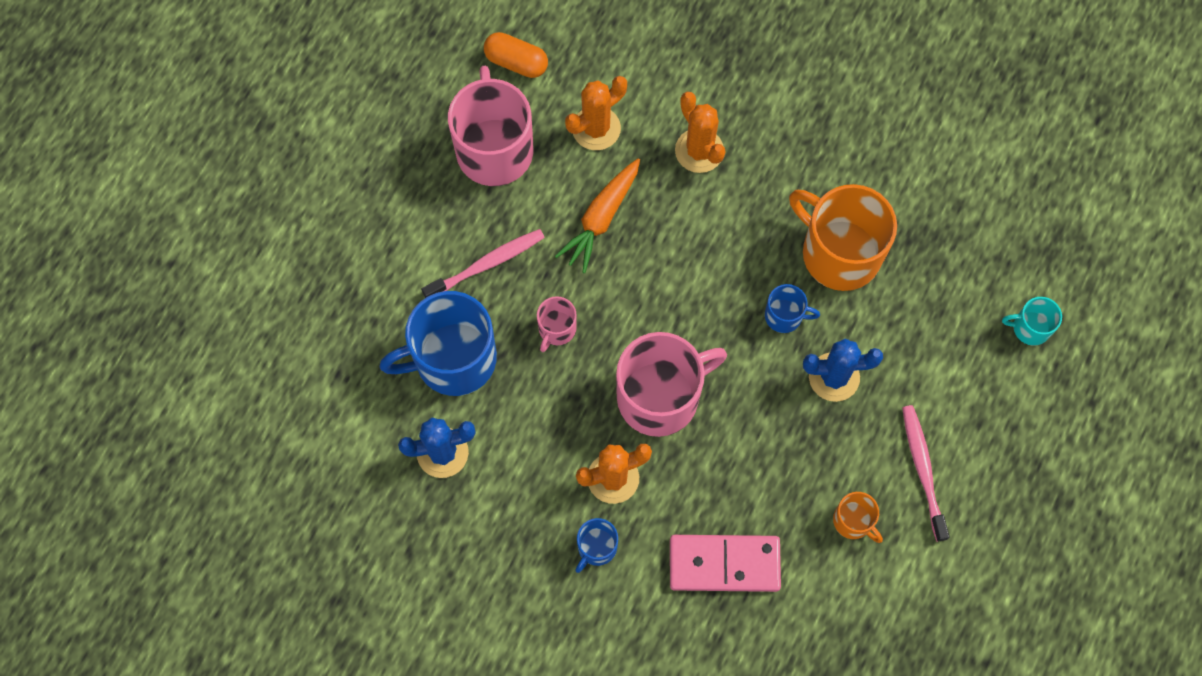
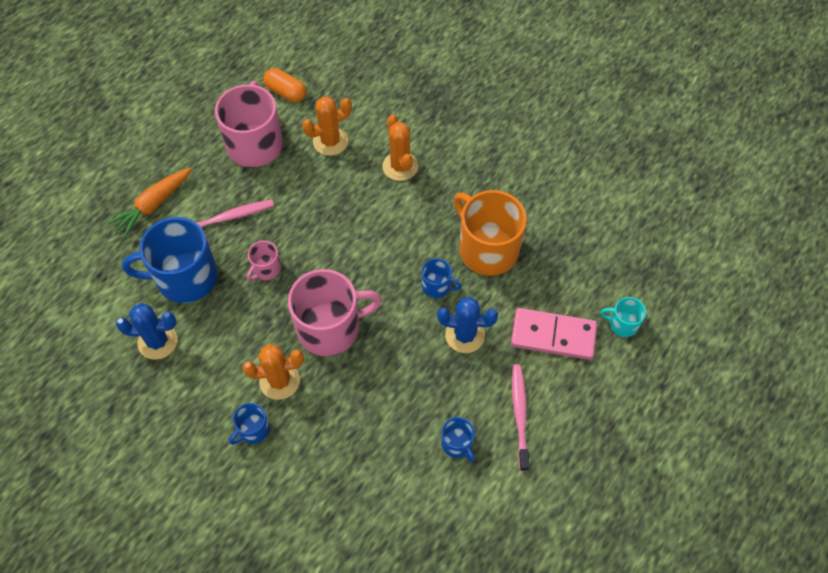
camera: 10 degrees right, 10 degrees down
orange carrot [555,158,640,273] -> orange carrot moved to [108,167,191,238]
pink domino [670,535,781,592] -> pink domino moved to [511,308,597,360]
orange mug [833,492,883,543] -> blue mug [441,417,475,462]

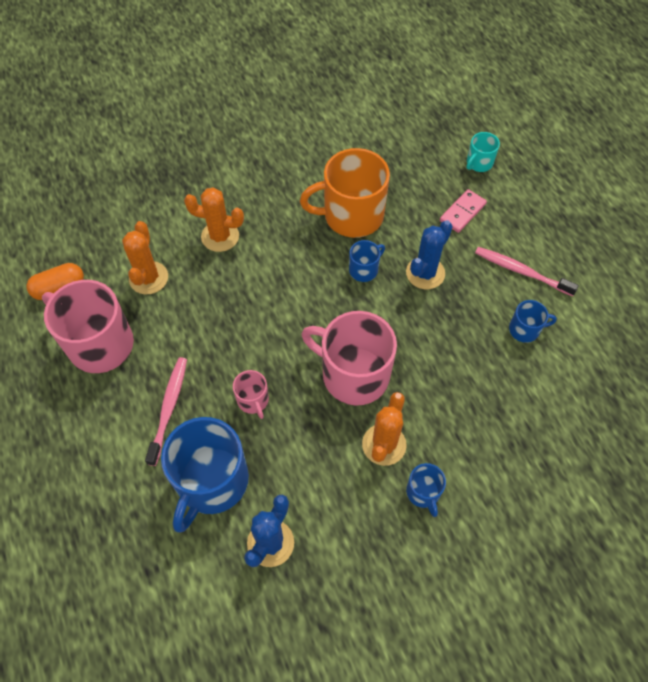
camera: 60 degrees left, 0 degrees up
orange carrot [108,167,191,238] -> none
pink mug [288,269,382,356] -> pink mug turned 75 degrees counterclockwise [301,311,397,406]
pink domino [511,308,597,360] -> pink domino [440,189,487,233], size x0.63

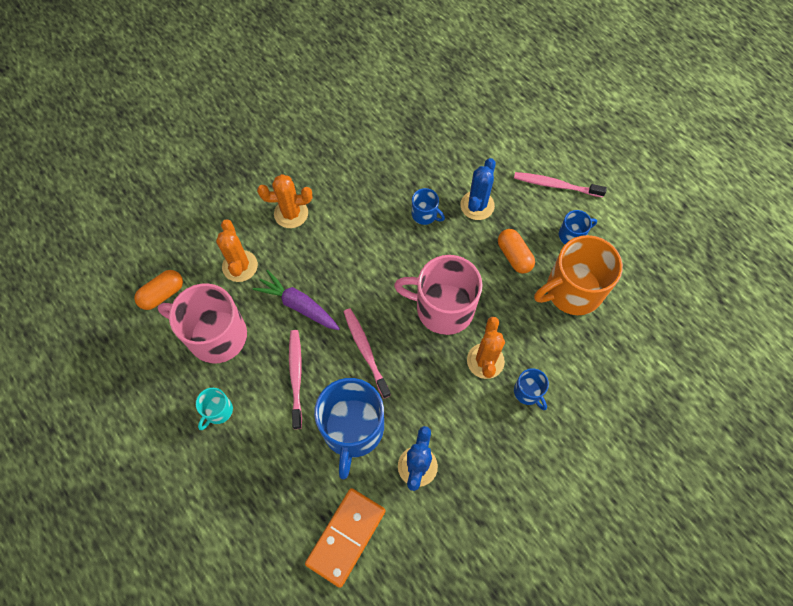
camera: 15 degrees left, 5 degrees up
pink mug [233,370,269,419] -> pink toothbrush [344,308,391,399]
orange mug [300,148,390,238] -> orange mug moved to [534,235,623,315]
blue mug [349,240,385,282] -> blue mug turned 90 degrees clockwise [412,188,445,225]
pink domino [440,189,487,233] -> none
turquoise mug [467,132,500,172] -> turquoise mug moved to [196,388,233,430]
none -> purple carrot [253,270,340,330]
none -> orange domino [305,488,386,588]
none -> orange capsule [498,229,535,274]

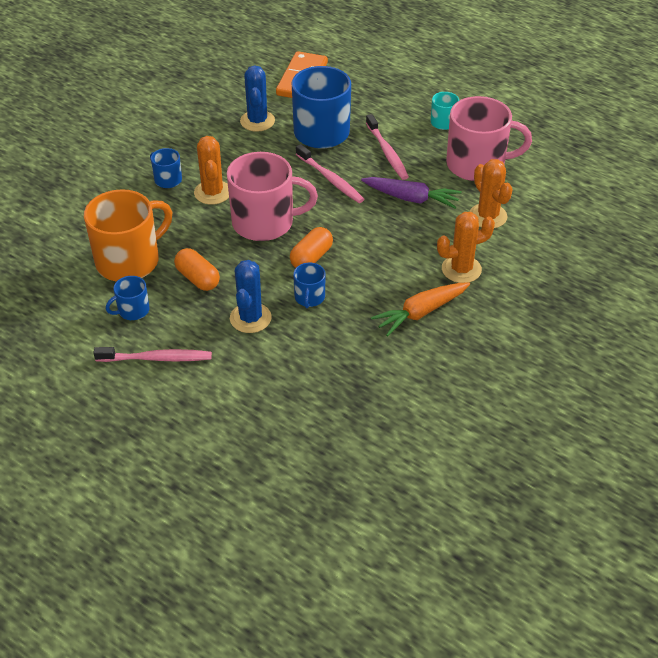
camera: 165 degrees right, 20 degrees down
orange capsule [134,270,183,310] -> orange capsule moved to [290,227,333,268]
blue mug [412,188,445,225] -> blue mug turned 105 degrees counterclockwise [293,263,325,309]
none -> orange carrot [371,282,470,336]

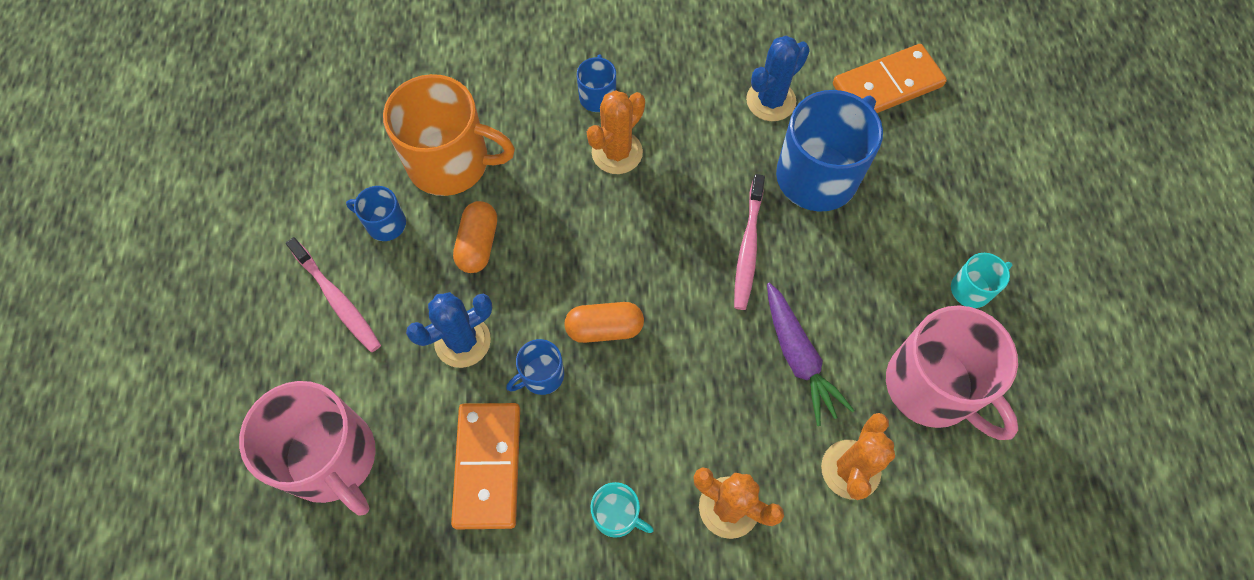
camera: 50 degrees right, 20 degrees up
pink mug [227,152,318,241] -> pink mug moved to [239,381,376,516]
pink toothbrush [366,114,409,180] -> none
orange carrot [371,282,470,336] -> turquoise mug [591,482,654,538]
none -> orange domino [451,403,520,529]

